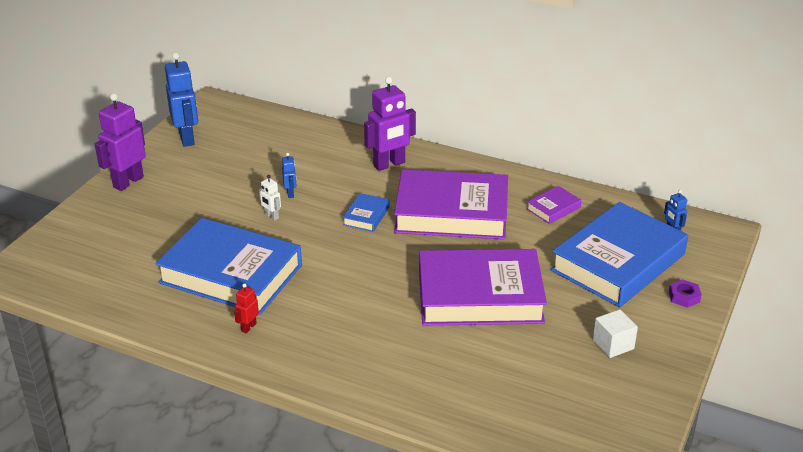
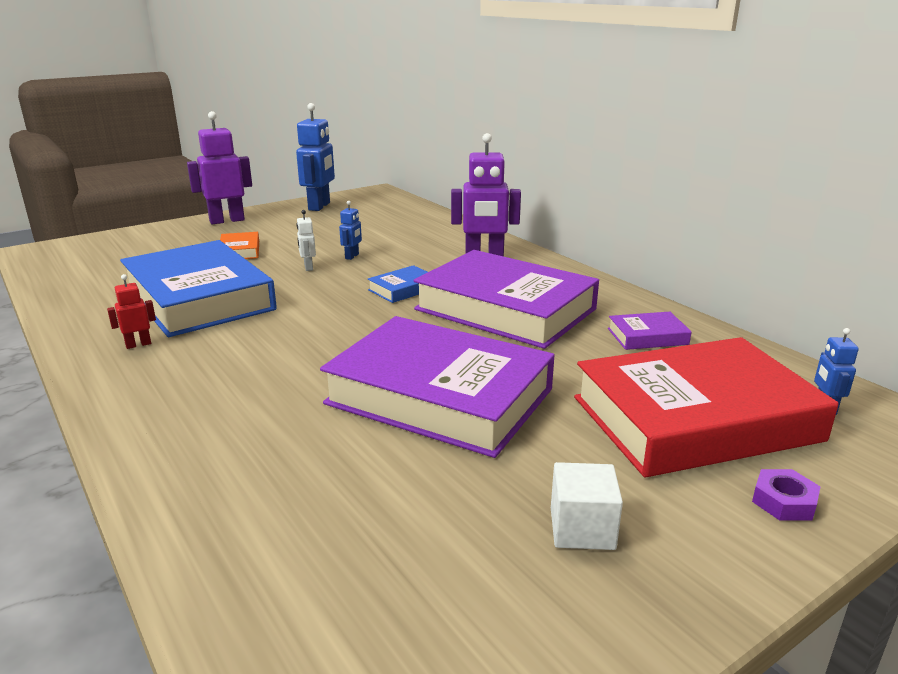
camera: 30 degrees right, 10 degrees down
blue book [550,202,688,307] -> red book [574,337,839,477]
none -> orange book [220,232,259,259]

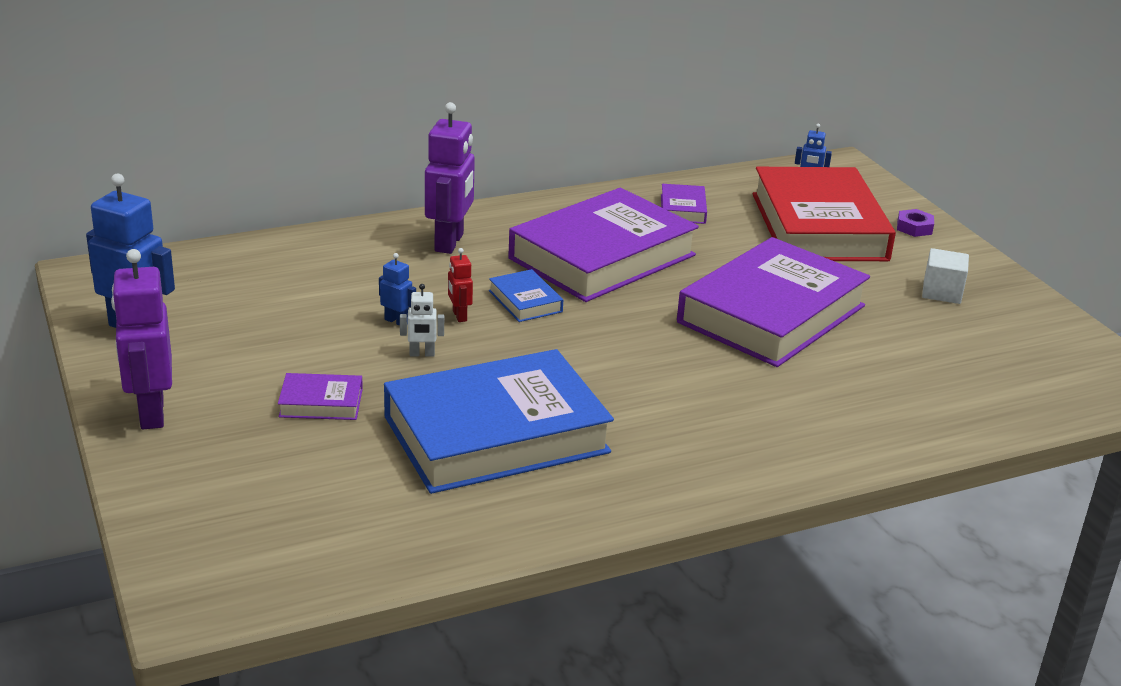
camera: 80 degrees left, 5 degrees up
red robot [107,274,156,349] -> red robot moved to [448,248,473,322]
orange book [220,232,259,259] -> purple book [278,373,363,420]

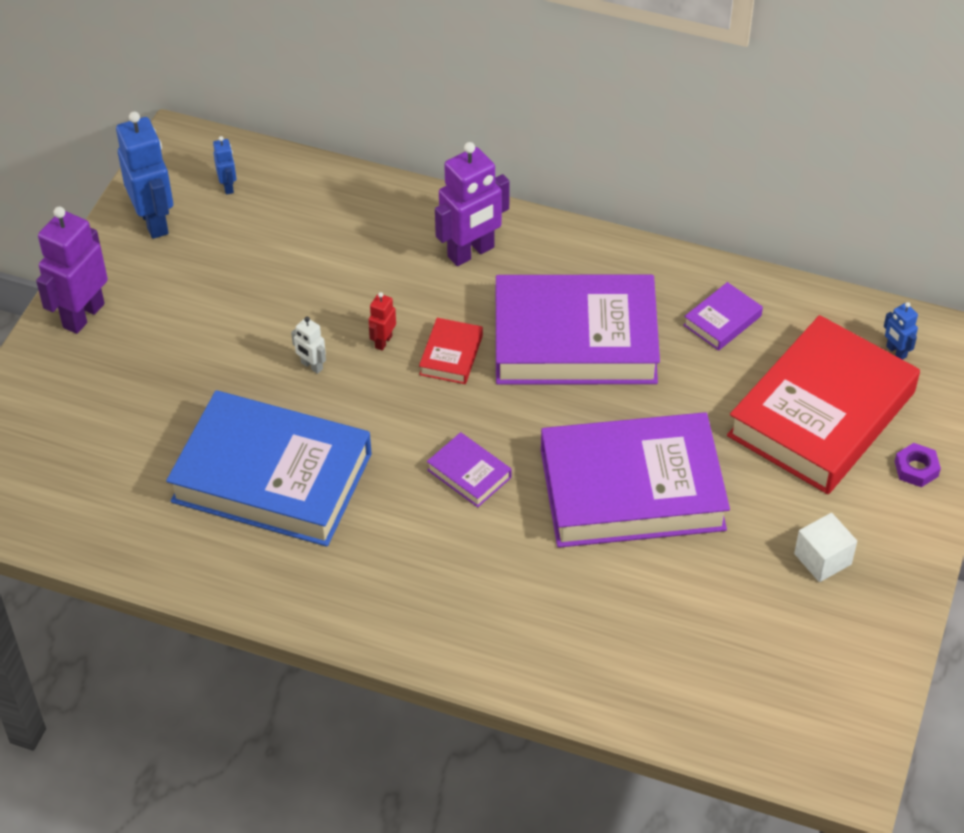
camera: 45 degrees right, 20 degrees up
purple book [278,373,363,420] -> purple book moved to [427,432,511,507]
blue robot [379,253,416,326] -> blue robot moved to [213,136,237,194]
blue book [489,269,563,322] -> red book [419,318,483,384]

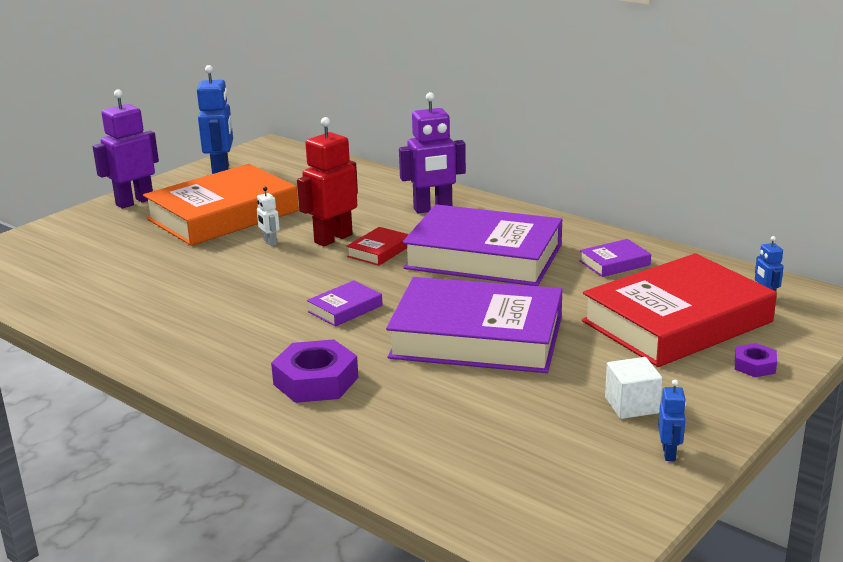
camera: 20 degrees right, 25 degrees down
blue book [166,390,372,547] -> none
blue robot [213,136,237,194] -> blue robot moved to [658,380,686,461]
red robot [369,292,396,351] -> red robot [297,117,358,246], size x2.12
purple book [427,432,511,507] -> purple book turned 75 degrees clockwise [307,280,382,327]
none -> orange book [143,164,299,246]
none -> purple nut [271,339,358,403]

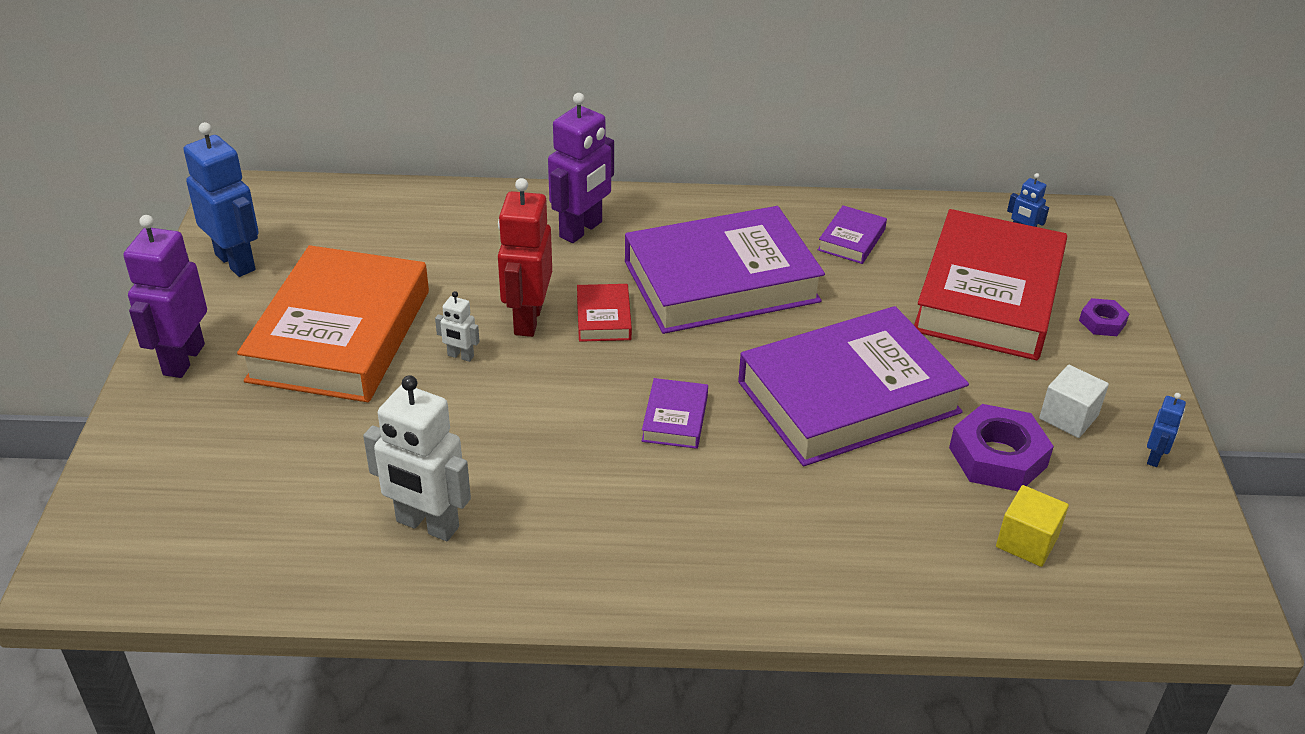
camera: 40 degrees left, 15 degrees up
purple nut [271,339,358,403] -> purple nut moved to [949,404,1054,491]
blue robot [658,380,686,461] -> blue robot turned 60 degrees clockwise [1147,393,1186,467]
none -> white robot [363,375,471,541]
none -> yellow cube [996,485,1069,567]

